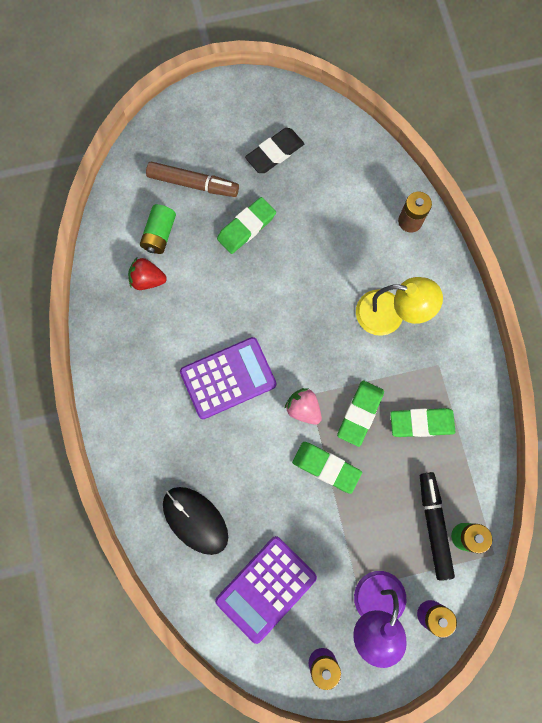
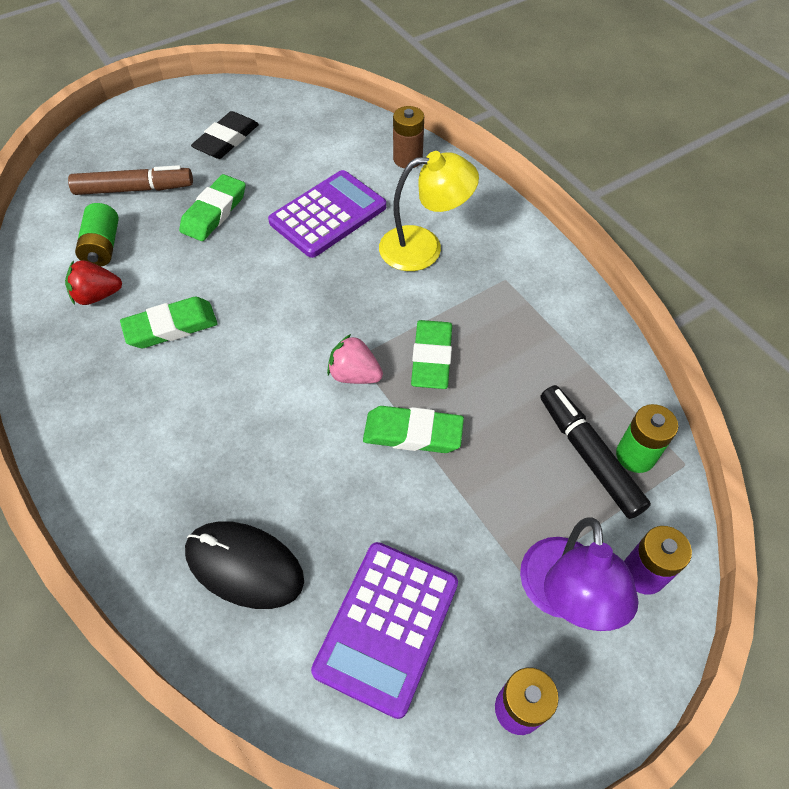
camera: 20 degrees left, 20 degrees down
purple calculator [180,337,276,419] -> purple calculator moved to [268,170,386,258]
green eraser [390,408,455,437] -> green eraser moved to [120,297,218,348]

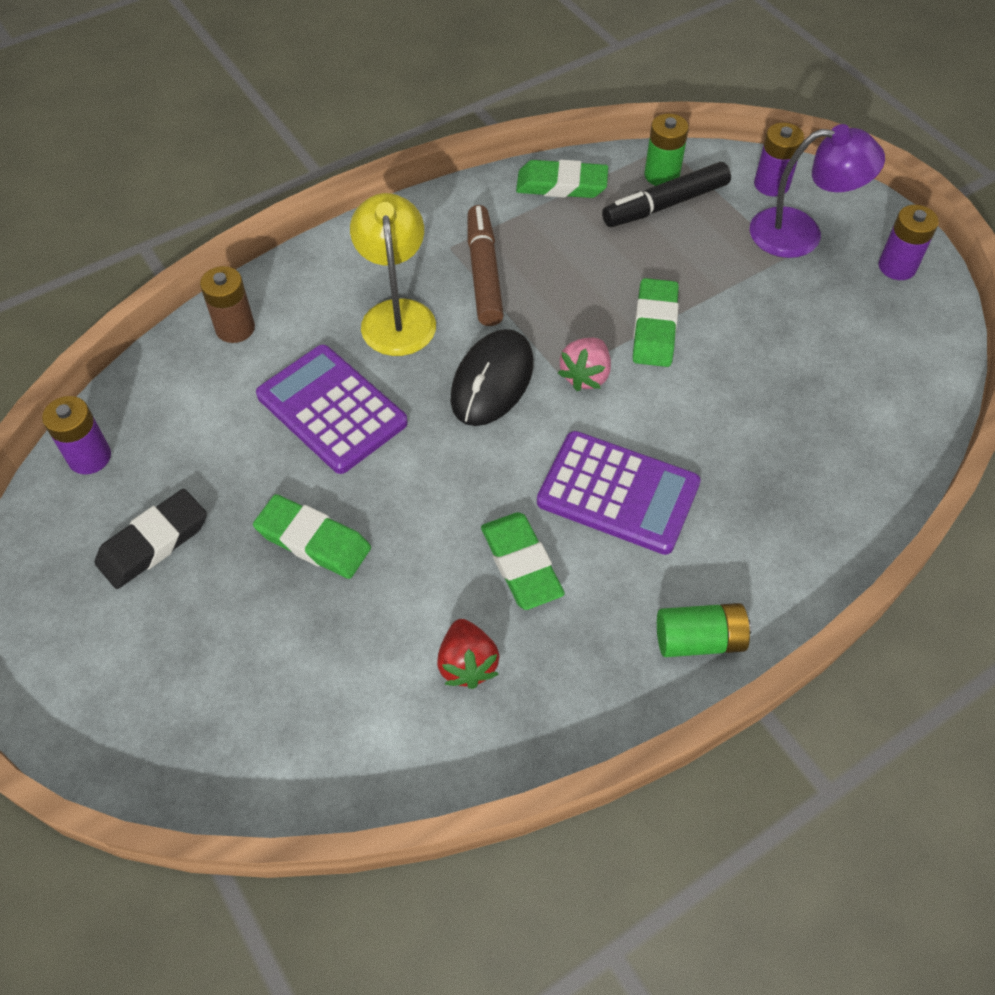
camera: 90 degrees left, 0 degrees up
brown marker [68,165,193,195] -> brown marker moved to [468,205,504,326]
green battery [75,203,119,267] -> green battery moved to [657,603,752,657]
black mouse [185,521,304,609] -> black mouse moved to [451,329,533,426]
black eraser [191,111,259,159] -> black eraser turned 75 degrees counterclockwise [94,489,207,589]
purple calculator [311,542,458,719] -> purple calculator moved to [537,431,701,555]
green eraser [411,320,452,389] -> green eraser moved to [516,160,608,198]
none -> purple battery [42,396,111,474]

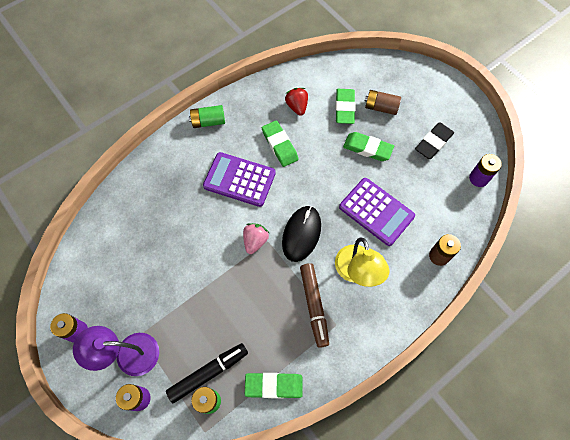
camera: 175 degrees right, 10 degrees up
green eraser [633,278,679,367] -> green eraser moved to [336,89,355,124]
none -> brown battery [365,90,401,115]

